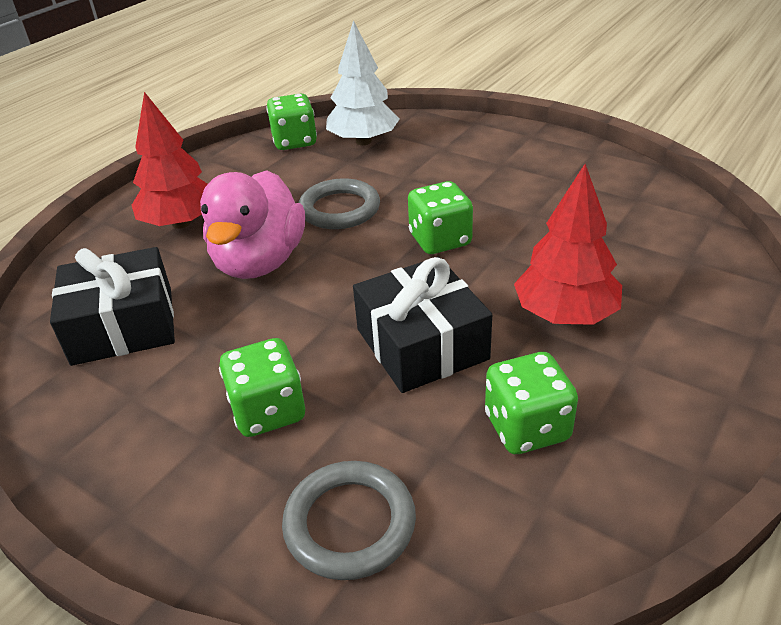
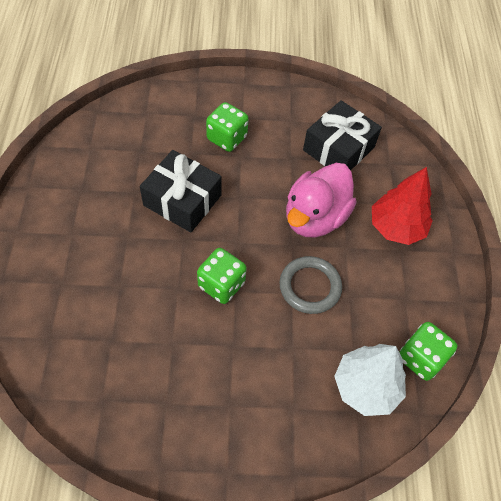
camera: 140 degrees right, 20 degrees up
pink duck [200,170,305,279] -> pink duck turned 120 degrees counterclockwise [286,163,357,238]
grey ring [282,461,416,580] -> none
green dice [485,352,578,454] -> none
red tree [514,164,622,325] -> none

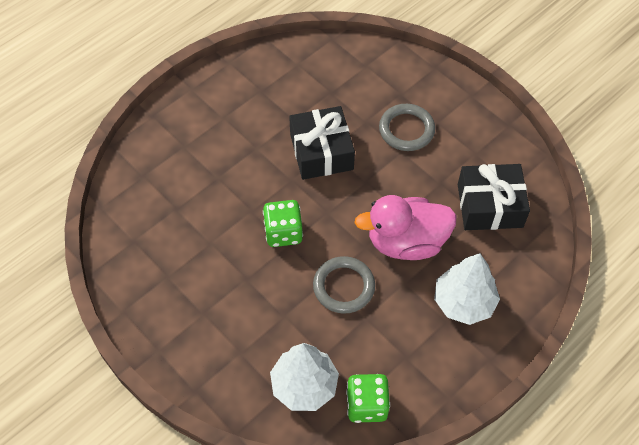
camera: 50 degrees right, 0 degrees up
green dice [206,102,249,152] -> grey ring [379,104,435,151]
red tree [372,167,433,245] -> white tree [434,253,500,325]

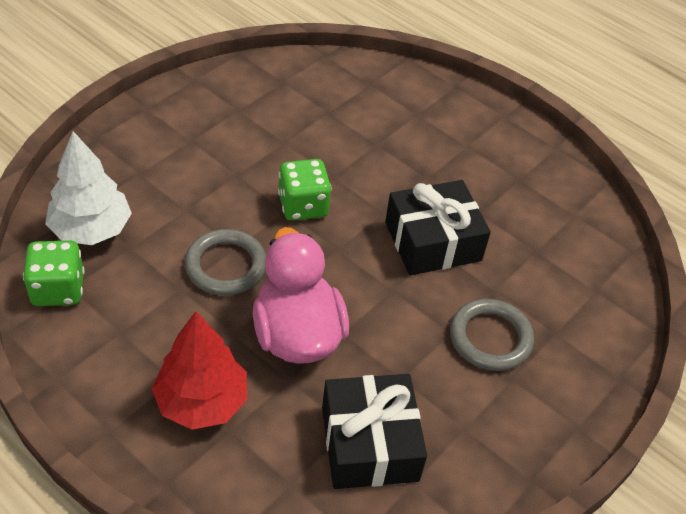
camera: 80 degrees right, 10 degrees down
white tree [434,253,500,325] -> red tree [151,311,247,430]

